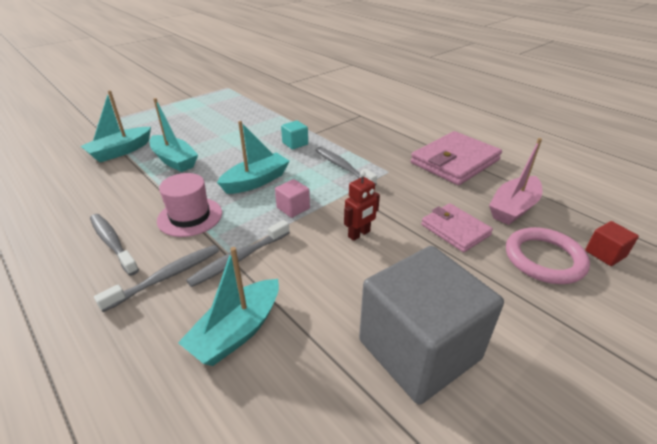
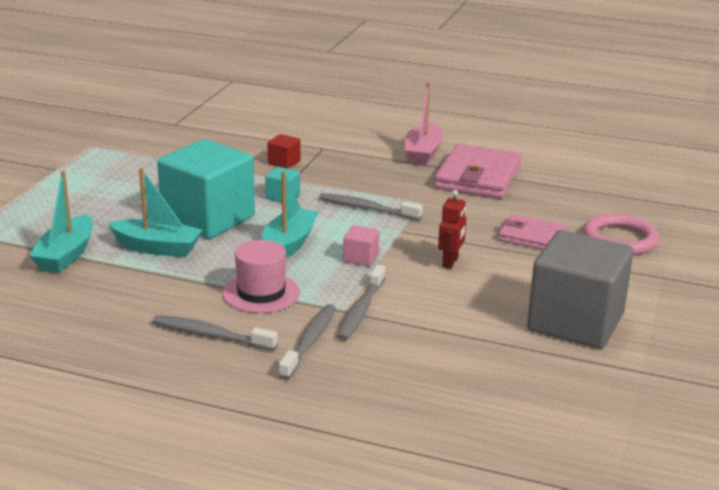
camera: 30 degrees left, 10 degrees down
turquoise boat [178,247,279,366] -> none
pink boat [489,138,543,225] -> pink boat moved to [405,82,443,166]
red cube [585,221,639,266] -> red cube moved to [267,134,301,169]
none -> turquoise cube [157,139,255,239]

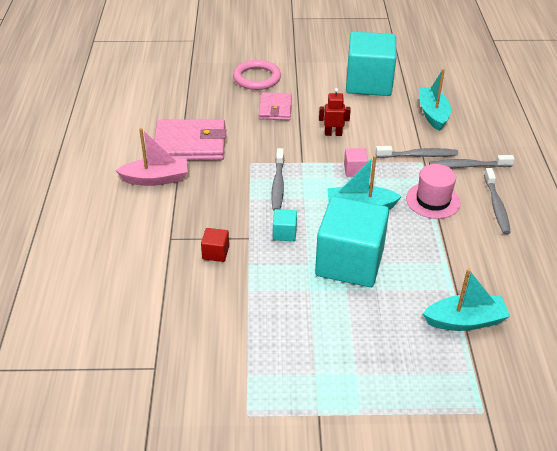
camera: 110 degrees left, 15 degrees up
turquoise boat [108,168,203,257] -> turquoise boat moved to [419,69,451,131]
grey cube [527,230,634,349] -> turquoise cube [346,32,396,96]

